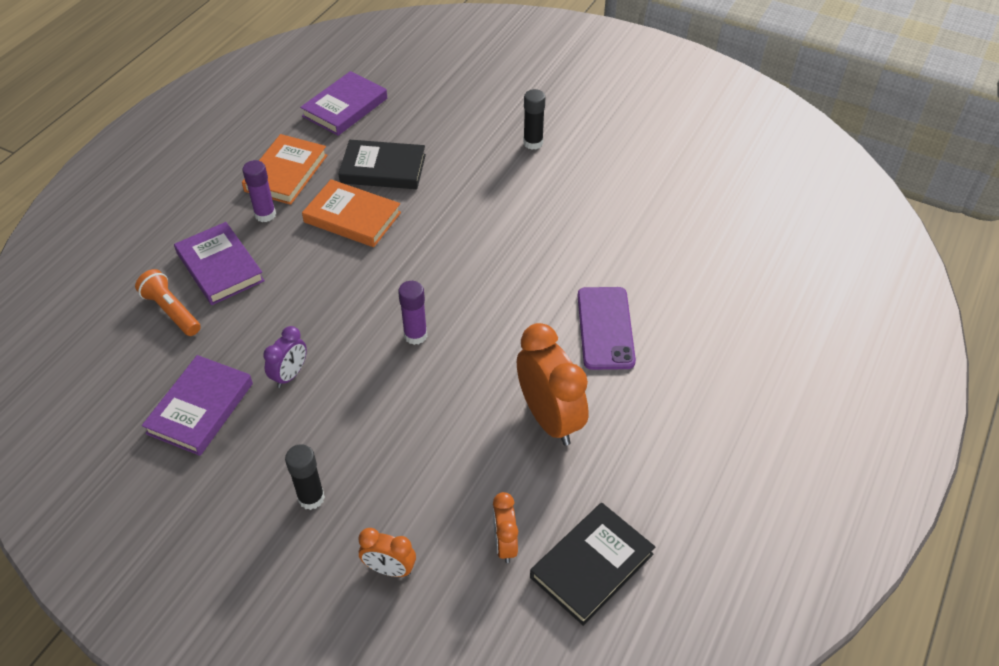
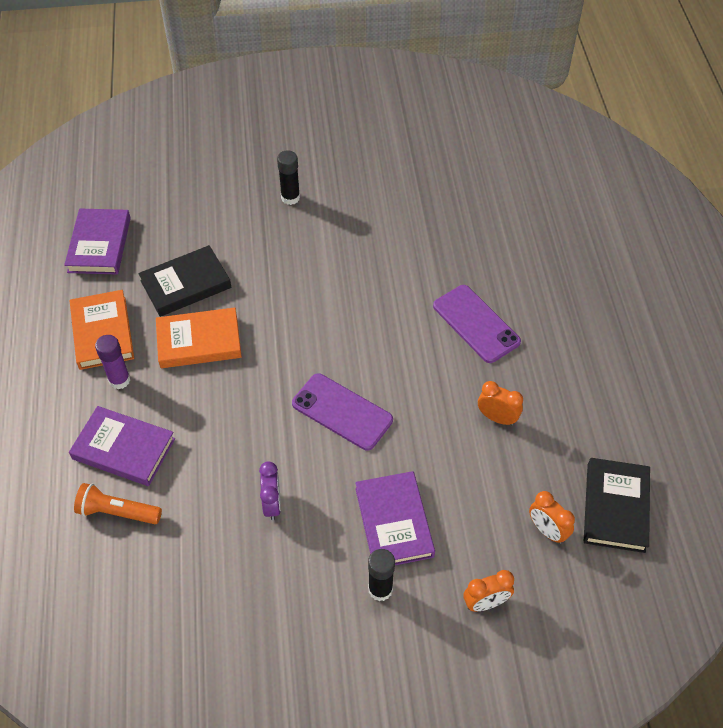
camera: 35 degrees left, 5 degrees up
purple book [142,355,253,456] -> purple book moved to [355,471,435,565]
purple glue stick [398,281,427,345] -> purple phone [292,373,393,451]
orange clock [517,323,589,446] -> orange clock [478,381,523,426], size x0.53

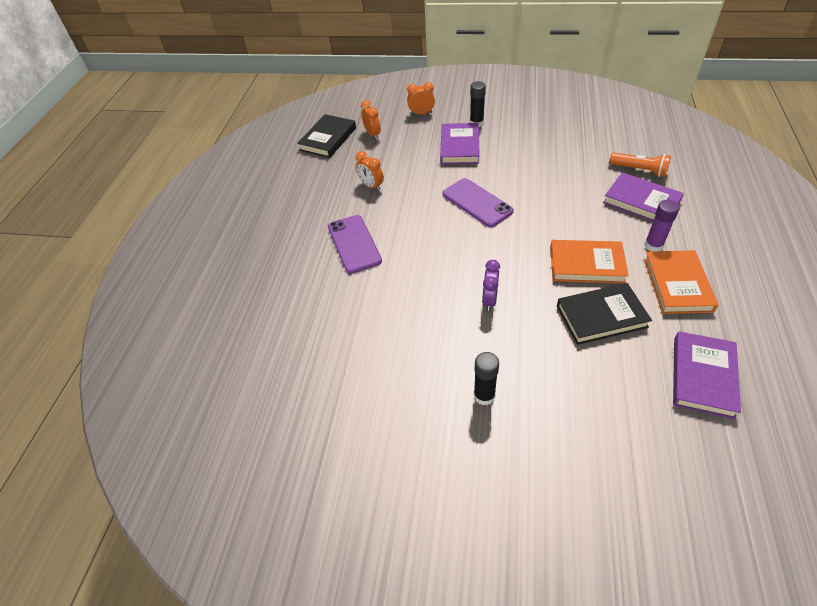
camera: 160 degrees left, 5 degrees down
purple clock [259,461,281,520] -> purple clock moved to [482,260,500,311]

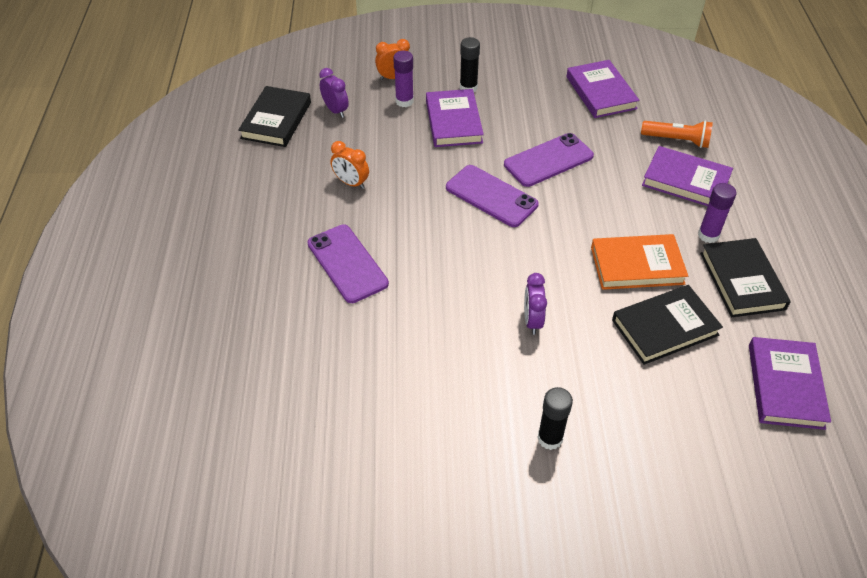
camera: 15 degrees left, 0 degrees up
orange clock [361,100,381,139] -> purple clock [319,68,349,118]
orange book [644,250,718,314] -> black book [700,238,791,317]
none -> purple glue stick [393,51,414,107]
none -> purple phone [504,133,594,187]
none -> purple book [566,60,639,118]

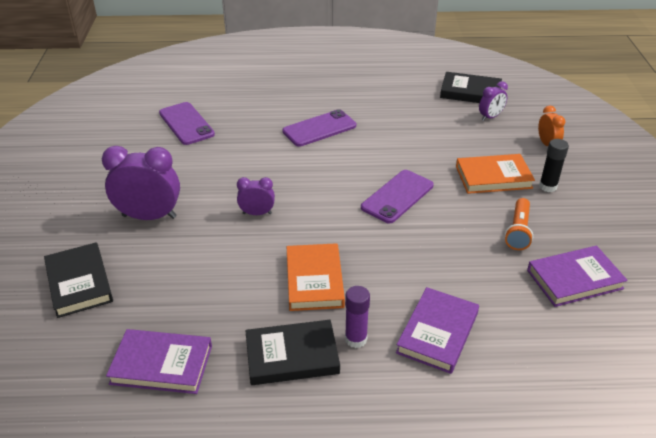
camera: 90 degrees right, 10 degrees down
orange clock [330,141,369,189] -> none
purple glue stick [393,51,414,107] -> none
purple book [426,89,484,147] -> orange book [456,154,535,194]
purple phone [504,133,594,187] -> purple phone moved to [159,102,215,145]
black glue stick [537,387,573,450] -> purple clock [102,146,180,220]
black book [612,285,723,365] -> black book moved to [44,242,113,318]
orange flashlight [641,120,713,148] -> orange flashlight moved to [505,198,533,250]

